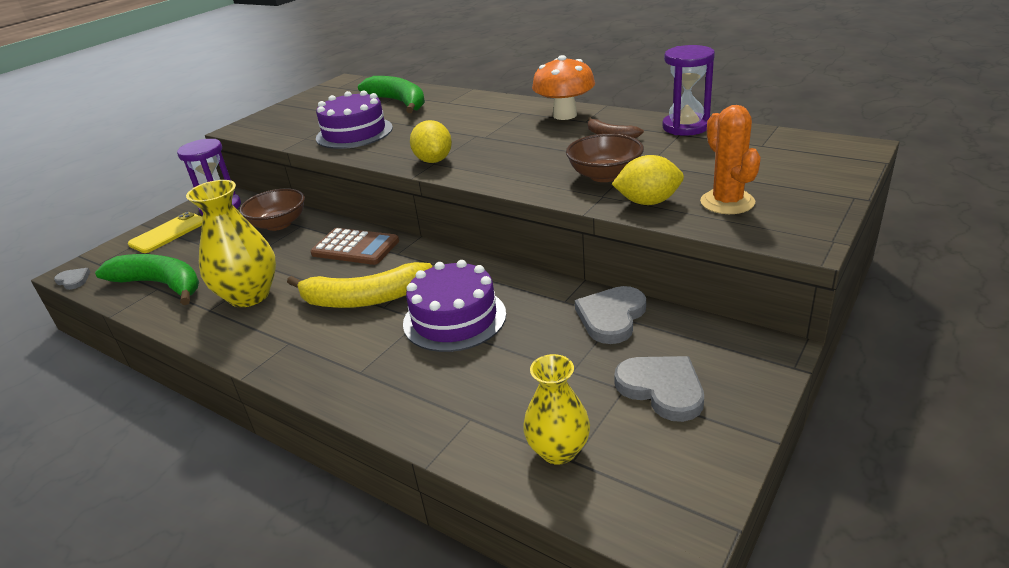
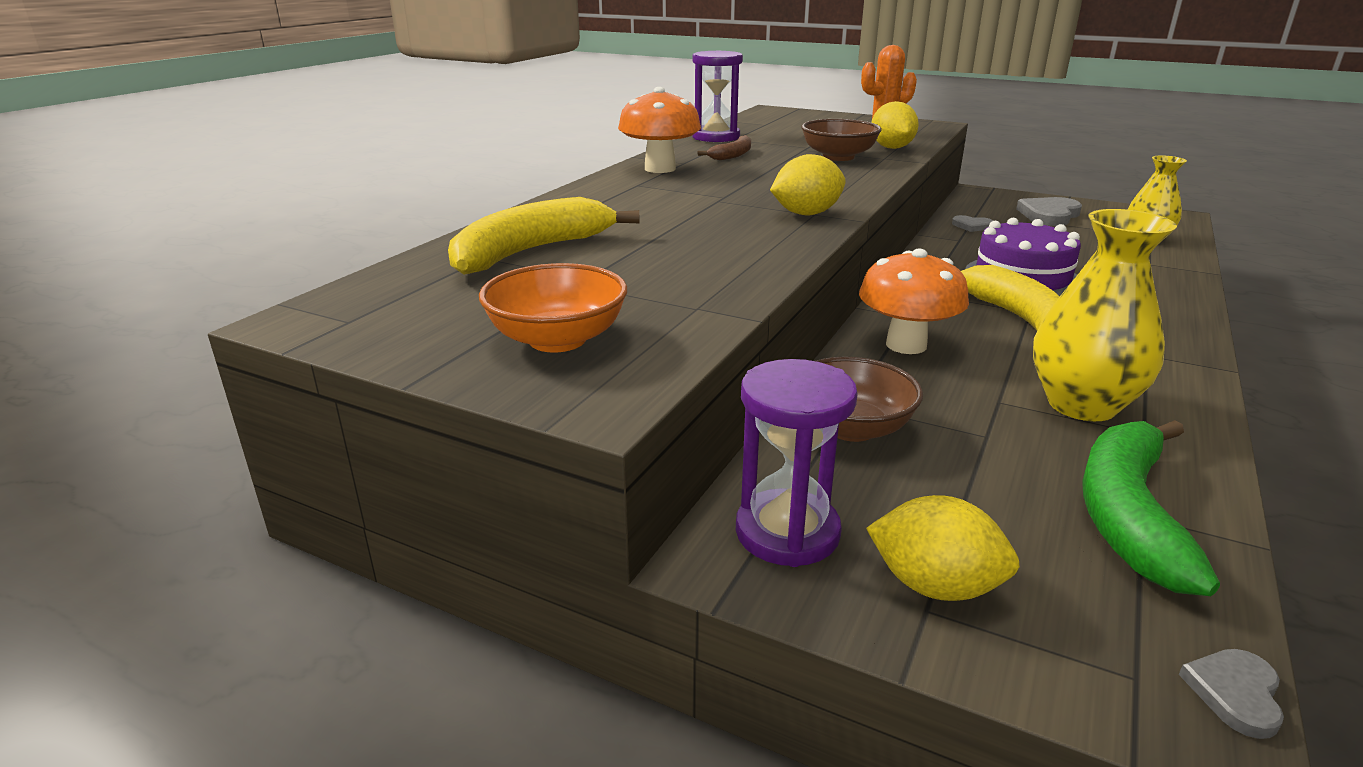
camera: 100 degrees left, 5 degrees down
yellow phone [128,212,202,253] -> yellow lemon [866,495,1020,601]
brown calculator [310,228,399,265] -> orange mushroom [859,248,969,354]
purple cake [316,90,393,149] -> none
green banana [358,76,425,113] -> yellow banana [448,197,640,275]
grey heart [575,286,646,344] -> grey heart [952,215,993,232], size x0.55
none -> orange bowl [479,263,627,353]

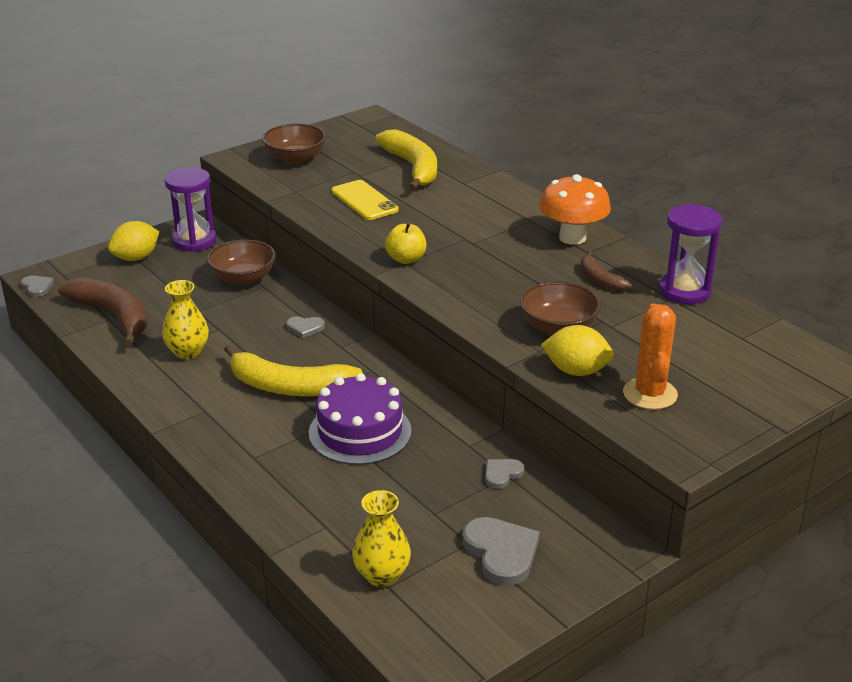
camera: 115 degrees right, 5 degrees up
orange bowl [479,263,627,353] -> brown bowl [262,124,326,164]
yellow lemon [770,154,846,215] -> yellow apple [385,222,426,264]
orange mushroom [859,248,969,354] -> grey heart [286,316,325,339]
yellow vase [1033,209,1177,421] -> yellow vase [162,280,209,359], size x0.65
green banana [1082,420,1220,596] -> brown banana [58,277,147,346]
none -> yellow phone [331,180,399,220]

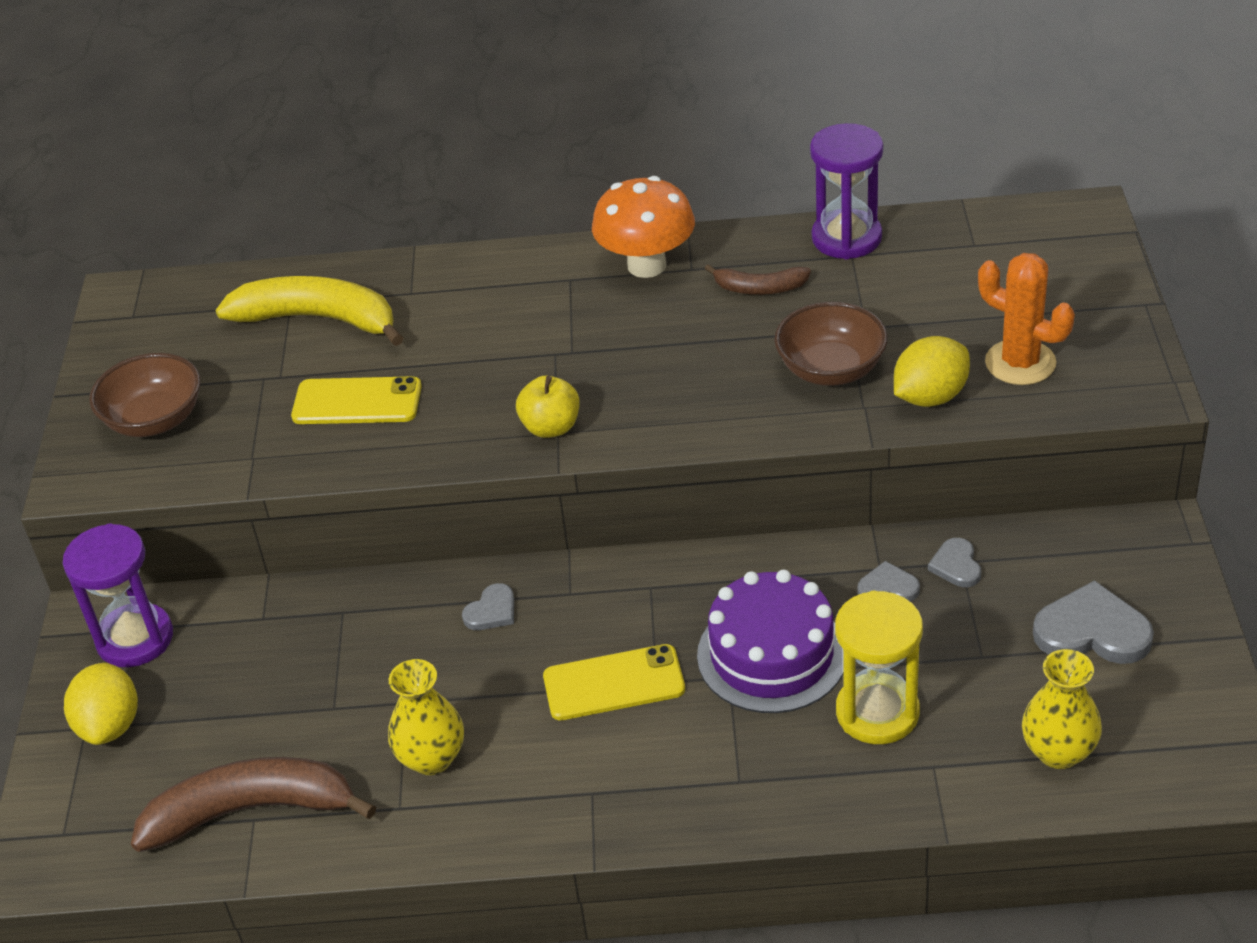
camera: 50 degrees left, 10 degrees up
grey heart [21,276,54,297] -> grey heart moved to [858,561,920,601]
brown bowl [207,240,276,286] -> none
yellow banana [224,345,362,396] -> yellow phone [543,644,685,720]
none -> yellow hourglass [835,591,923,744]

